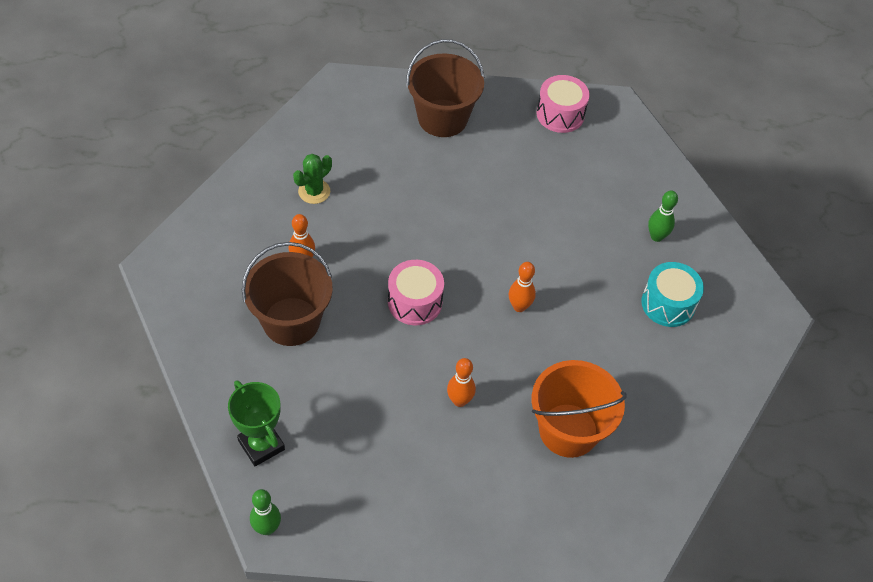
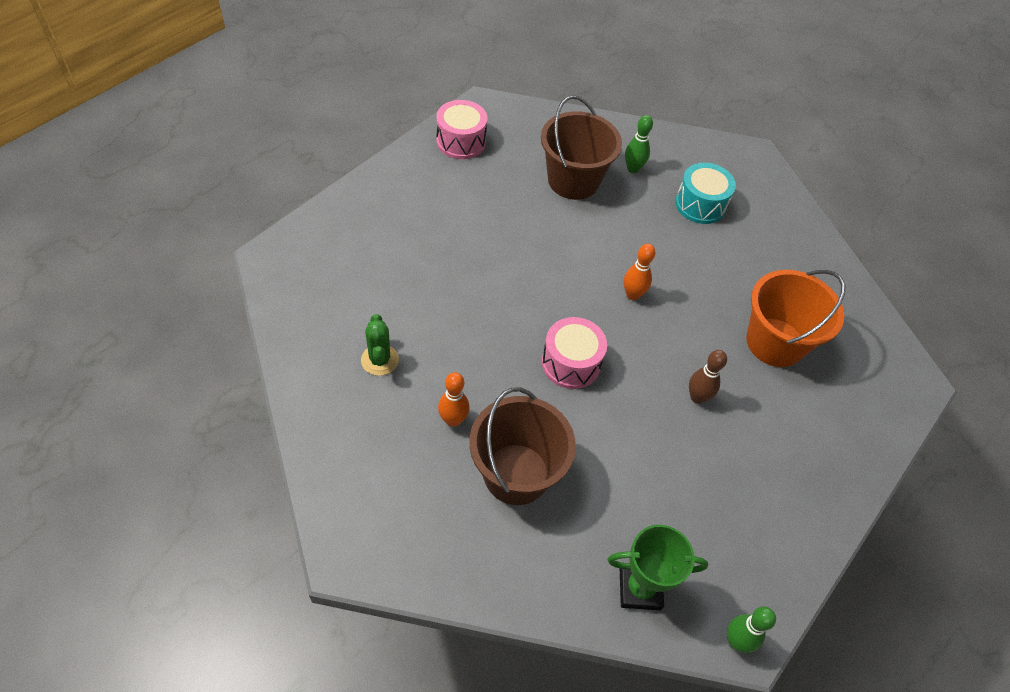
camera: 55 degrees left, 0 degrees up
brown bucket [406,39,485,137] -> brown bucket moved to [541,95,622,200]
orange bowling pin [447,358,476,407] -> brown bowling pin [689,350,727,404]

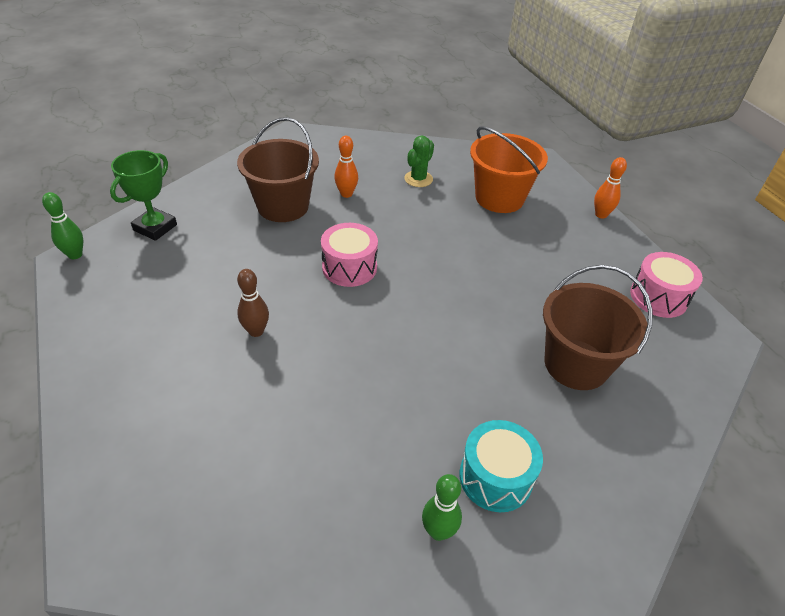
camera: 120 degrees right, 10 degrees down
green cactus [361,314,399,376] -> green cactus turned 75 degrees counterclockwise [404,135,434,187]
orange bowling pin [624,244,656,300] -> orange bowling pin moved to [594,157,627,219]
green bowling pin [625,115,653,173] -> green bowling pin moved to [422,474,462,541]
orange bucket [746,270,845,367] -> orange bucket moved to [470,126,548,213]

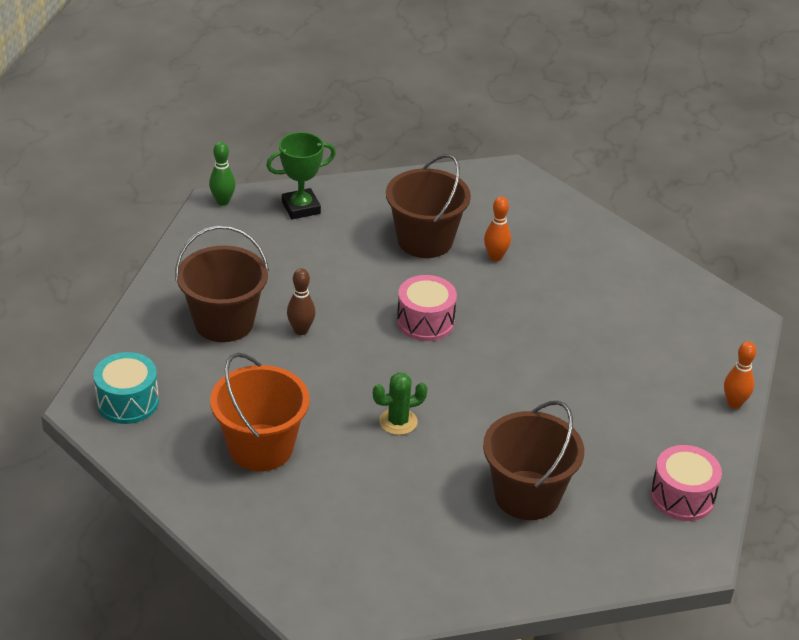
camera: 40 degrees right, 5 degrees down
green cactus [404,135,434,187] -> green cactus moved to [373,372,428,435]
green bowling pin [422,474,462,541] -> none
turquoise drum [459,420,543,512] -> turquoise drum moved to [93,352,159,424]
orange bucket [470,126,548,213] -> orange bucket moved to [210,353,310,471]
none -> brown bucket [175,226,269,342]

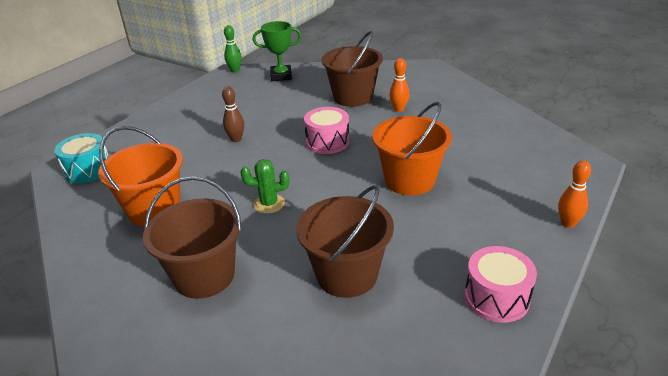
camera: 20 degrees right, 5 degrees down
brown bucket [175,226,269,342] -> brown bucket moved to [143,176,242,299]
none -> orange bucket [372,102,452,196]

